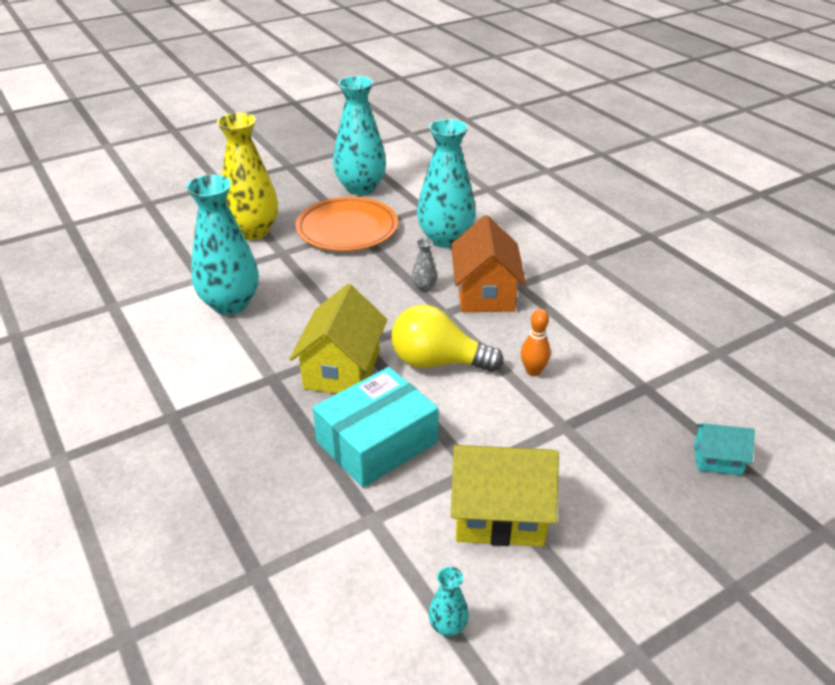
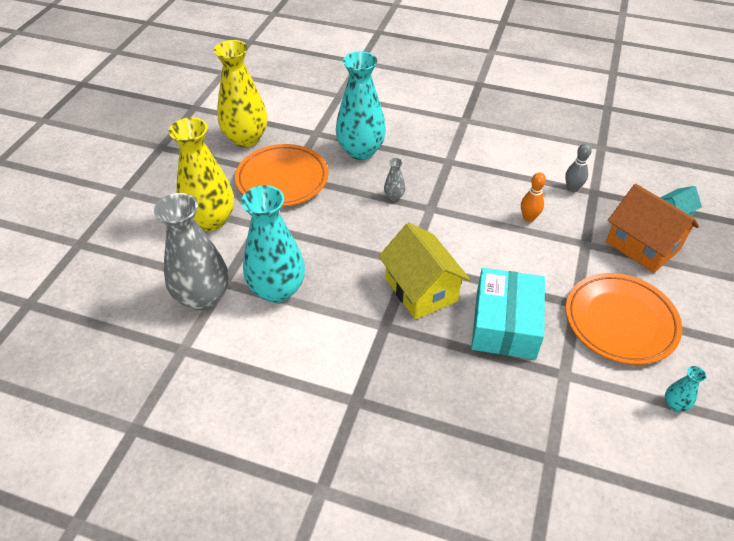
camera: 40 degrees left, 10 degrees up
turquoise vase [333,76,386,195] -> yellow vase [214,40,268,147]
yellow light bulb [391,305,504,372] -> none
orange house [451,215,526,312] -> orange house moved to [606,184,699,273]
yellow house [451,445,559,547] -> orange plate [566,273,682,365]
none -> grey vase [154,193,228,311]
none -> grey bowling pin [565,143,592,192]

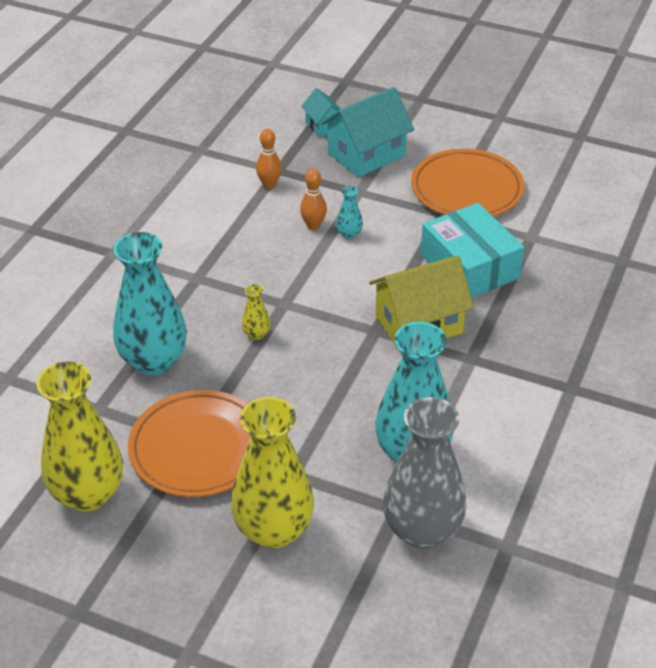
camera: 85 degrees left, 5 degrees down
grey vase [384,158,406,201] -> yellow vase [242,284,270,340]
turquoise box [471,268,545,359] -> turquoise box turned 45 degrees clockwise [421,203,524,298]
grey bowling pin [565,143,592,192] -> orange bowling pin [256,129,282,189]
orange house [606,184,699,273] -> turquoise house [321,87,414,177]
turquoise vase [665,366,706,412] -> turquoise vase moved to [336,186,363,239]

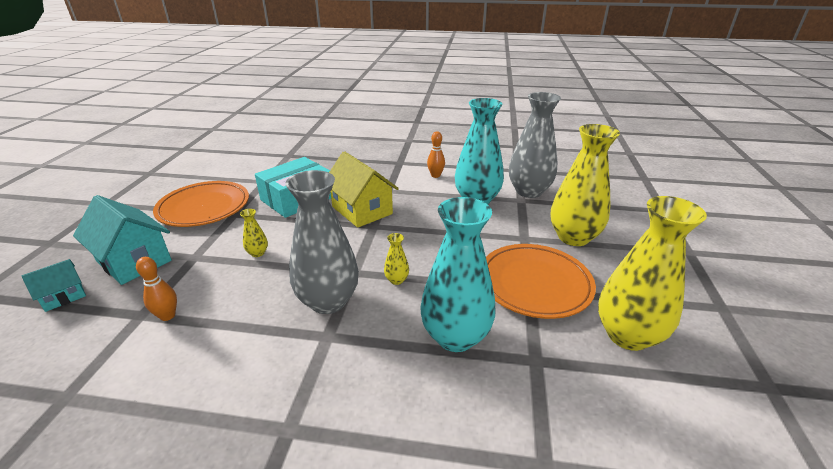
camera: 105 degrees left, 10 degrees down
orange bowling pin [300,169,327,230] -> orange bowling pin moved to [427,131,445,178]
turquoise vase [336,186,363,239] -> yellow vase [240,209,268,257]
none -> grey vase [286,170,359,314]

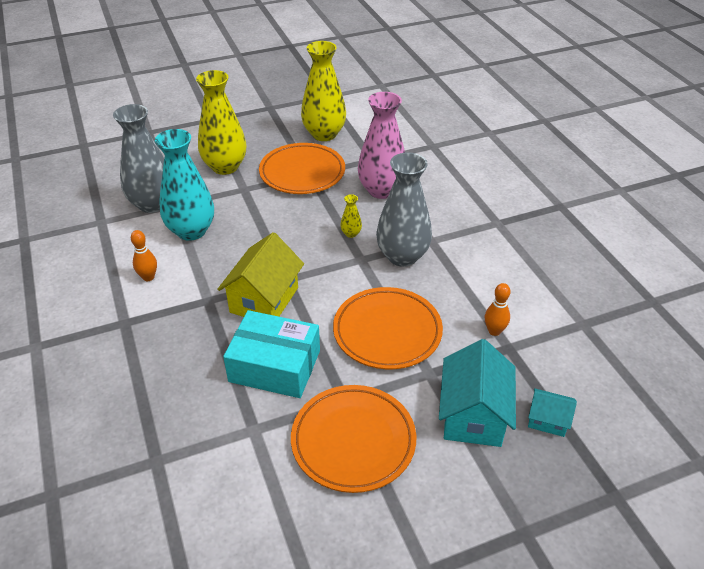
camera: 120 degrees left, 10 degrees up
yellow vase [240,209,268,257] -> orange plate [333,287,443,369]
turquoise vase [420,197,495,352] -> pink vase [358,92,405,199]

